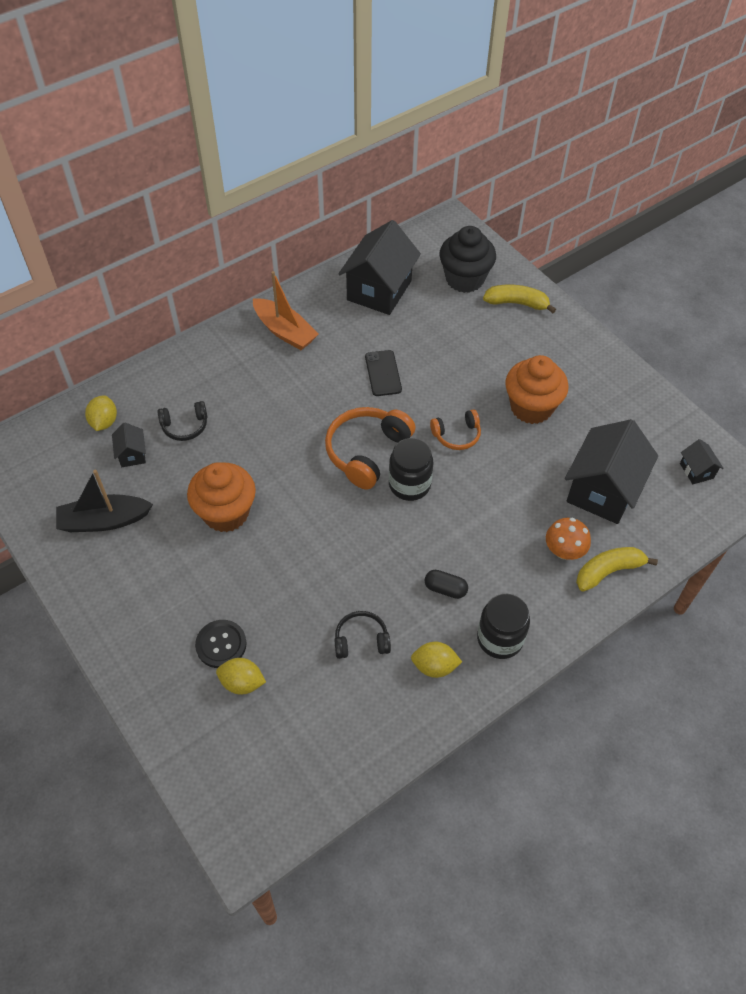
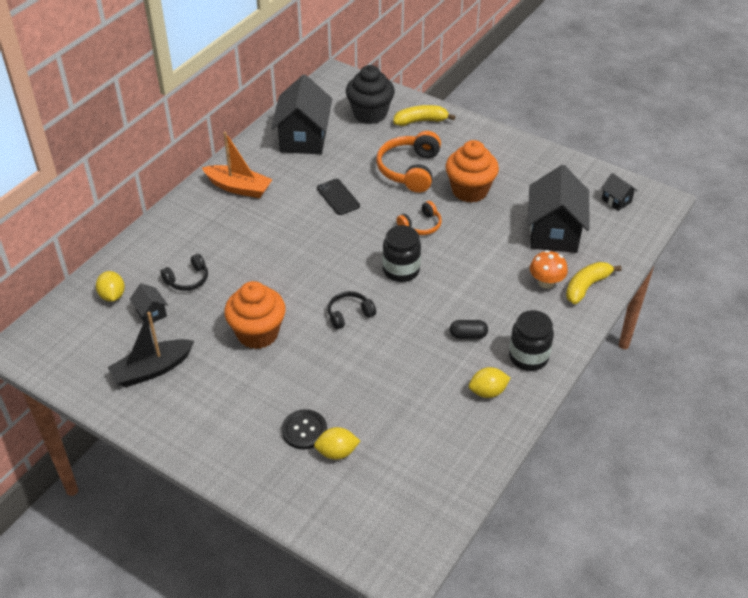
camera: 20 degrees left, 10 degrees down
orange headphones [325,407,416,490] -> orange headphones moved to [376,131,441,193]
black headphones [334,611,391,659] -> black headphones moved to [328,291,376,330]

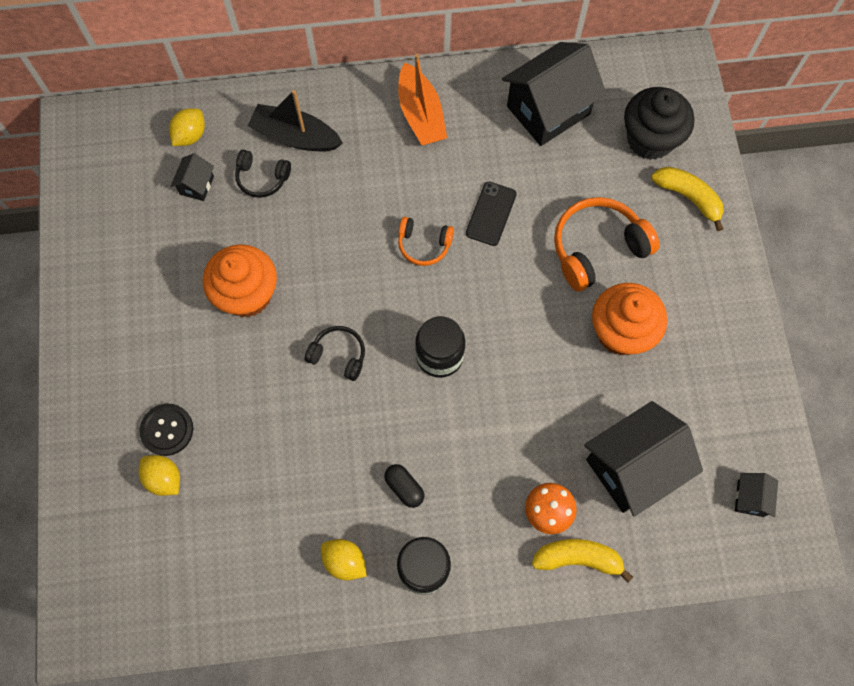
camera: 50 degrees right, 25 degrees up
black boat [107,312,194,387] -> black boat moved to [248,90,343,151]
orange headphones [396,201,442,235] -> orange headphones moved to [398,217,454,266]

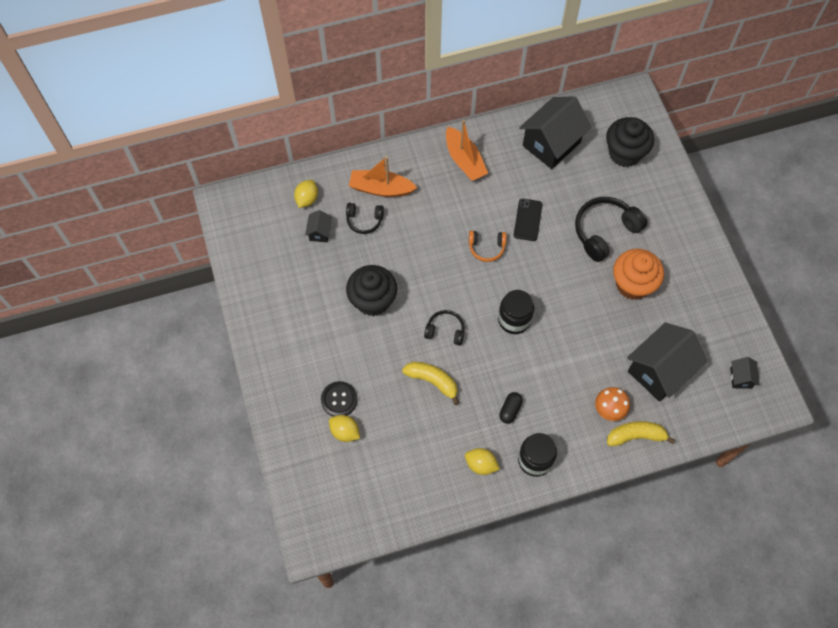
camera: 10 degrees left, 5 degrees down
orange cupcake [203,244,277,317] -> black cupcake [346,265,397,316]
black boat [248,90,343,151] -> orange boat [349,156,417,197]
black capsule [384,464,424,508] -> black capsule turned 75 degrees clockwise [499,392,523,424]
orange headphones [554,197,660,292] -> black headphones [575,197,647,262]
yellow banana [651,167,724,231] -> yellow banana moved to [402,362,459,405]

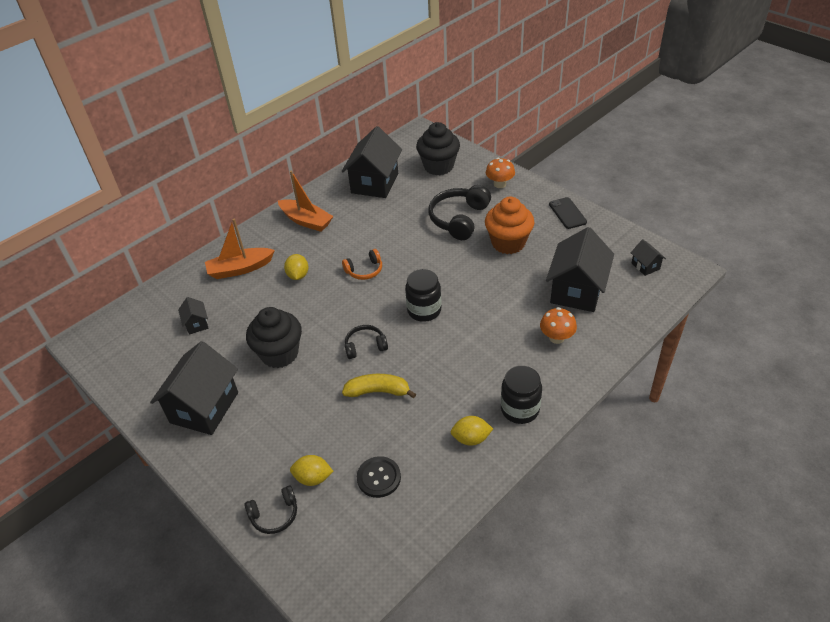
camera: 25 degrees left, 20 degrees down
yellow lemon [294,180,318,208] -> yellow lemon moved to [284,254,308,280]
black button [321,381,358,417] -> black button moved to [357,456,401,498]
black headphones [346,203,384,234] -> black headphones moved to [245,485,297,534]
black capsule [499,392,523,424] -> none
black phone [514,198,543,241] -> black phone moved to [549,197,587,229]
yellow banana [607,421,675,446] -> none
none -> black house [150,341,238,435]
none -> orange mushroom [486,158,515,188]

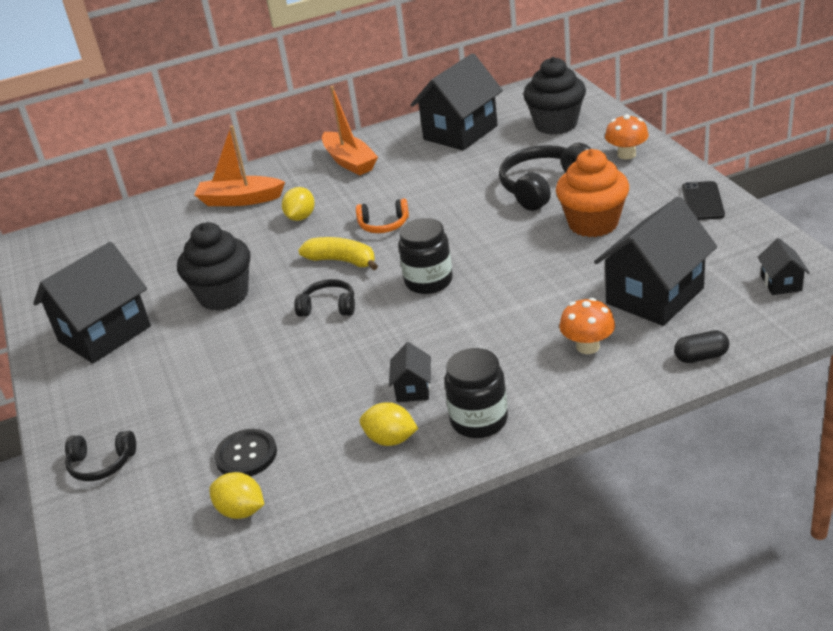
camera: 25 degrees right, 10 degrees down
black house [178,297,209,335] -> black house moved to [389,342,431,402]
yellow lemon [290,455,333,486] -> yellow lemon moved to [209,472,264,519]
yellow banana [342,374,416,398] -> yellow banana moved to [298,237,378,270]
none -> black capsule [674,330,729,363]

